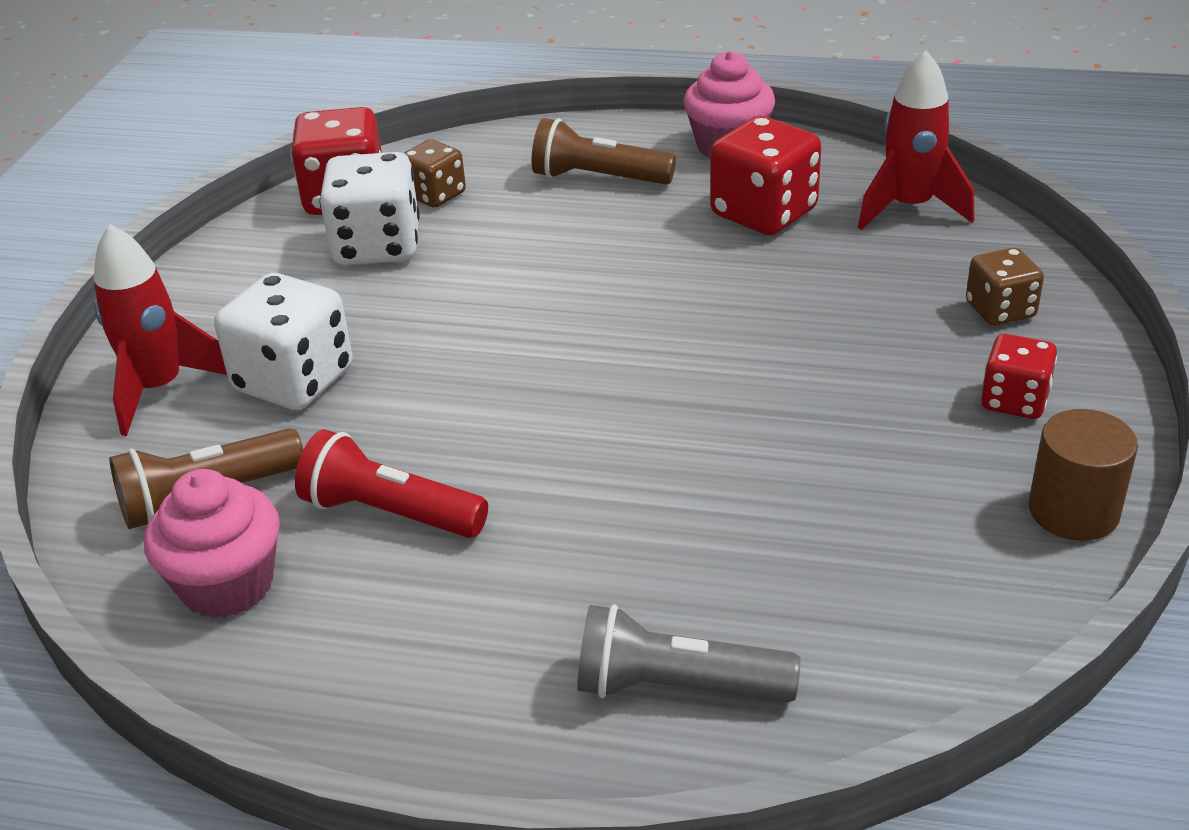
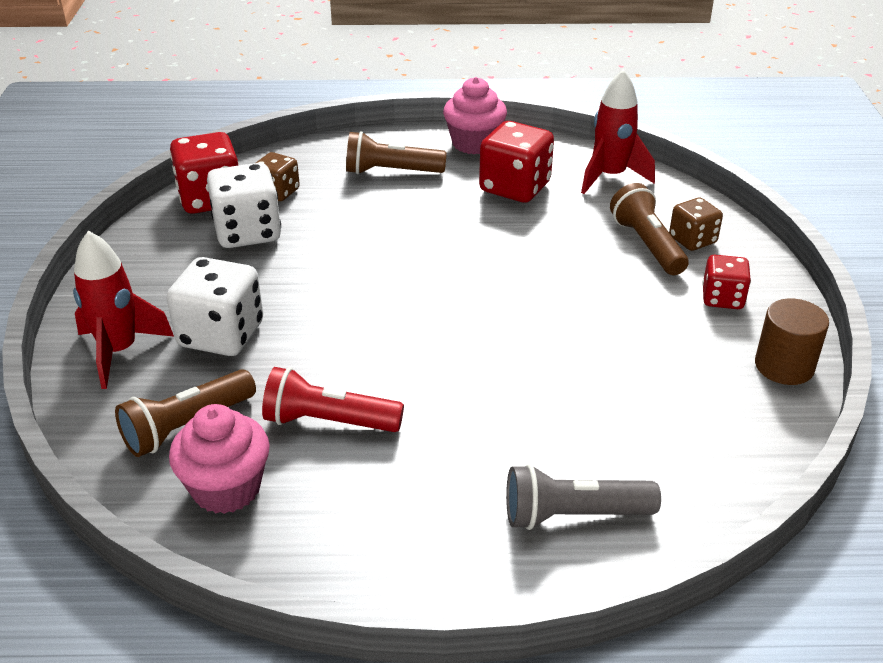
camera: 15 degrees left, 0 degrees up
none -> brown flashlight [610,183,689,275]

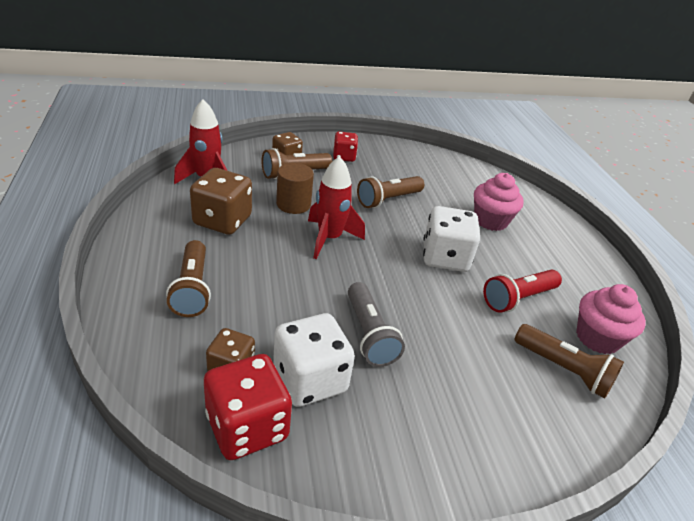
camera: 105 degrees left, 0 degrees up
red rocket [73,231,174,389] -> red rocket moved to [308,156,365,259]
white dice [166,257,263,356] -> white dice moved to [423,206,480,272]
red flashlight [262,367,404,432] -> red flashlight turned 60 degrees clockwise [483,270,562,313]
pink cupcake [443,77,507,154] -> pink cupcake moved to [474,173,524,231]
red dice [479,121,554,203] -> brown dice [190,168,252,235]
grey flashlight [506,464,661,530] -> grey flashlight moved to [348,282,405,367]
brown cylinder [755,299,829,385] -> brown cylinder moved to [276,163,314,214]
none -> brown flashlight [357,176,424,208]

